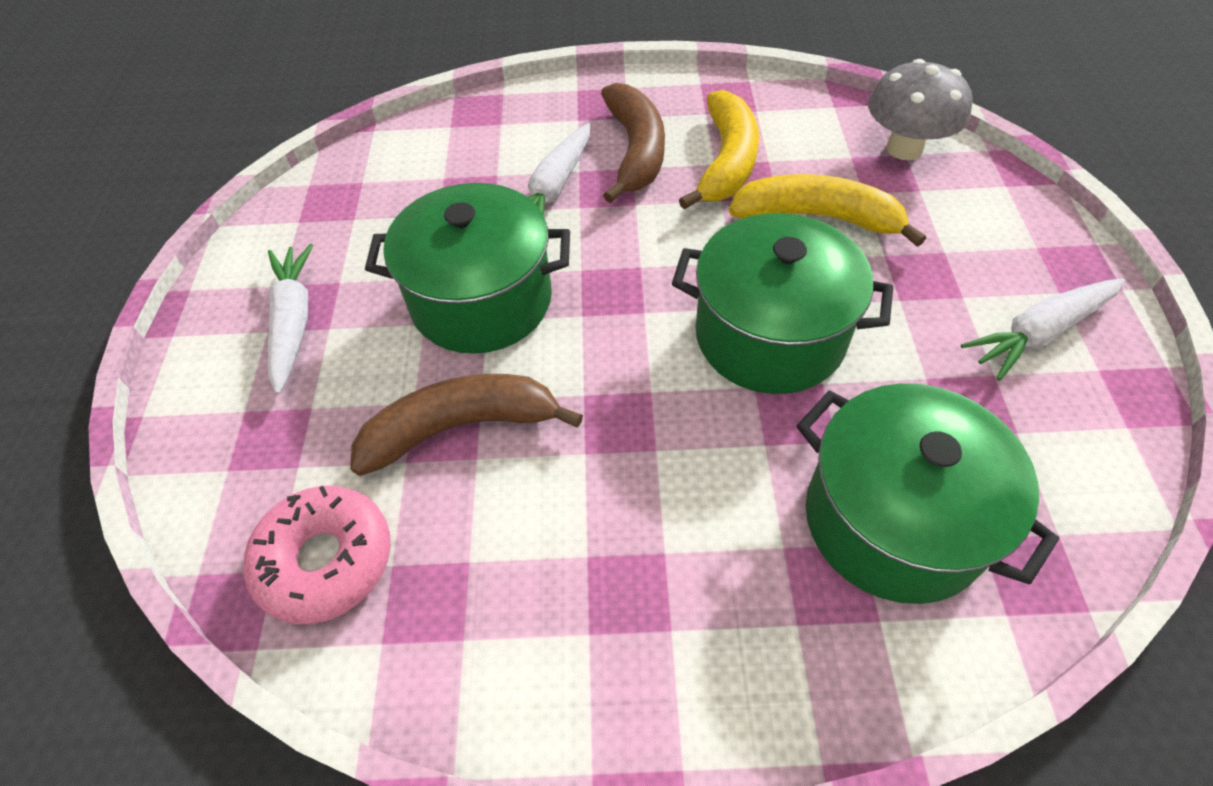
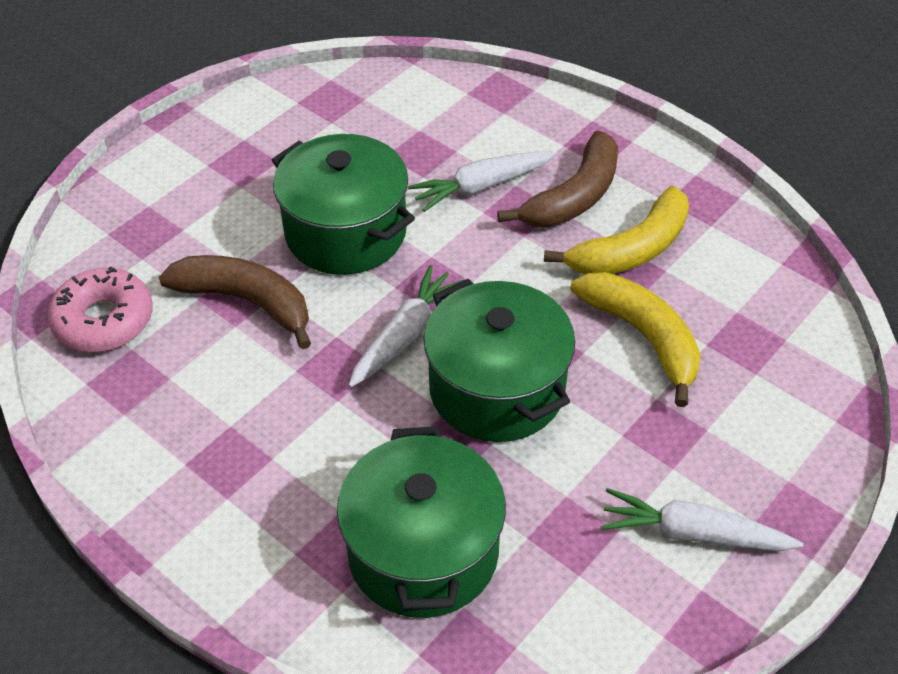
camera: 40 degrees right, 5 degrees down
white carrot [268,244,313,394] -> white carrot moved to [348,265,464,388]
grey mushroom [868,59,972,160] -> none

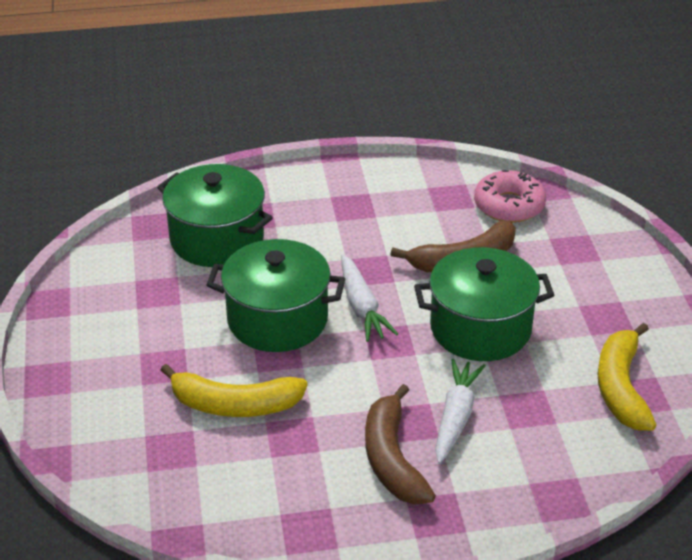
camera: 130 degrees right, 10 degrees down
yellow banana [544,186,689,274] -> yellow banana moved to [598,323,657,431]
white carrot [601,488,804,551] -> none

